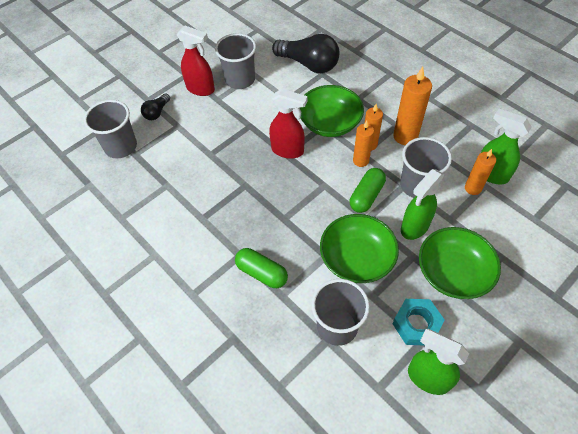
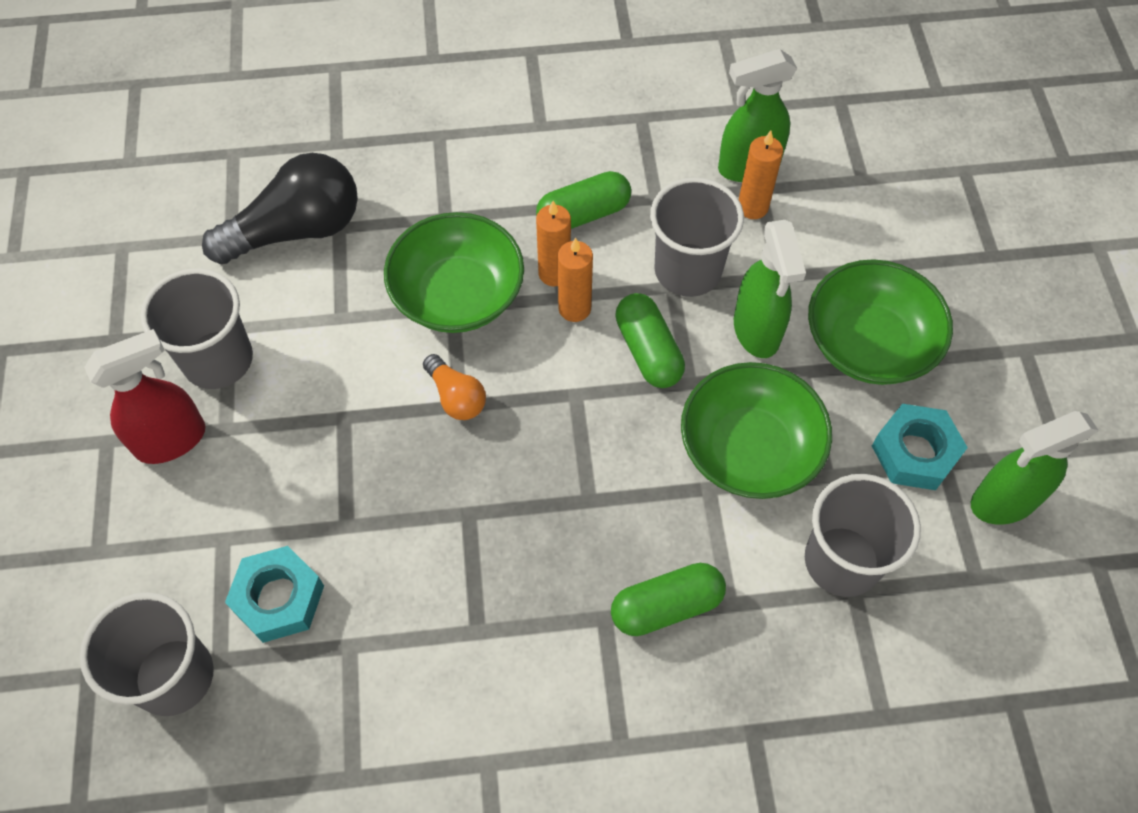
camera: 55 degrees left, 5 degrees up
black light bulb [141,93,170,120] -> none
red spray bottle [269,89,308,159] -> orange light bulb [423,354,486,420]
orange candle [393,67,432,145] -> green capsule [536,171,631,229]
none -> turquoise nut [225,546,324,643]

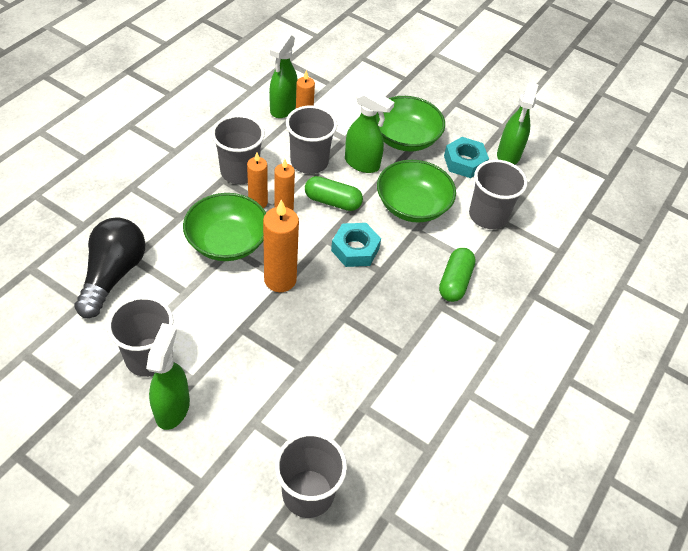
camera: 55 degrees left, 10 degrees down
red spray bottle [84,329,206,464] -> green spray bottle [146,323,190,430]
turquoise nut [225,546,324,643] -> turquoise nut moved to [331,223,381,267]
orange light bulb [423,354,486,420] -> orange candle [263,200,299,292]
green capsule [536,171,631,229] -> grey cup [212,115,265,184]

